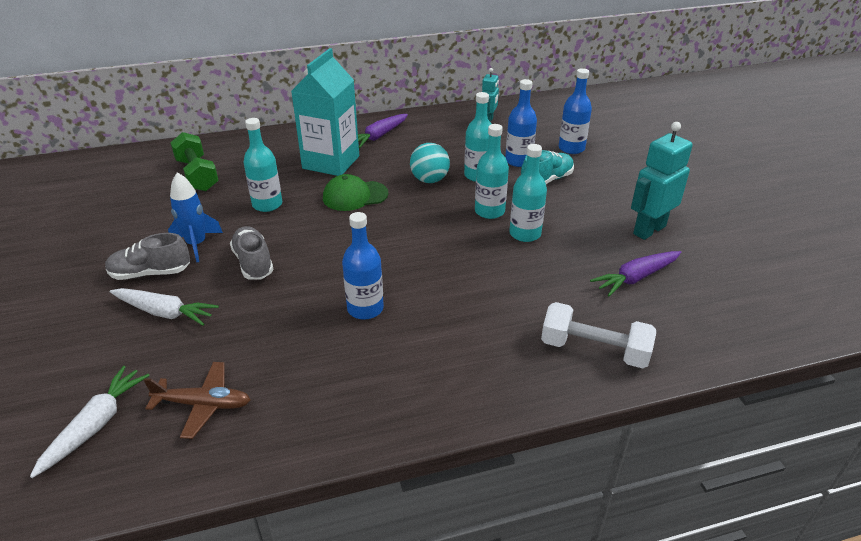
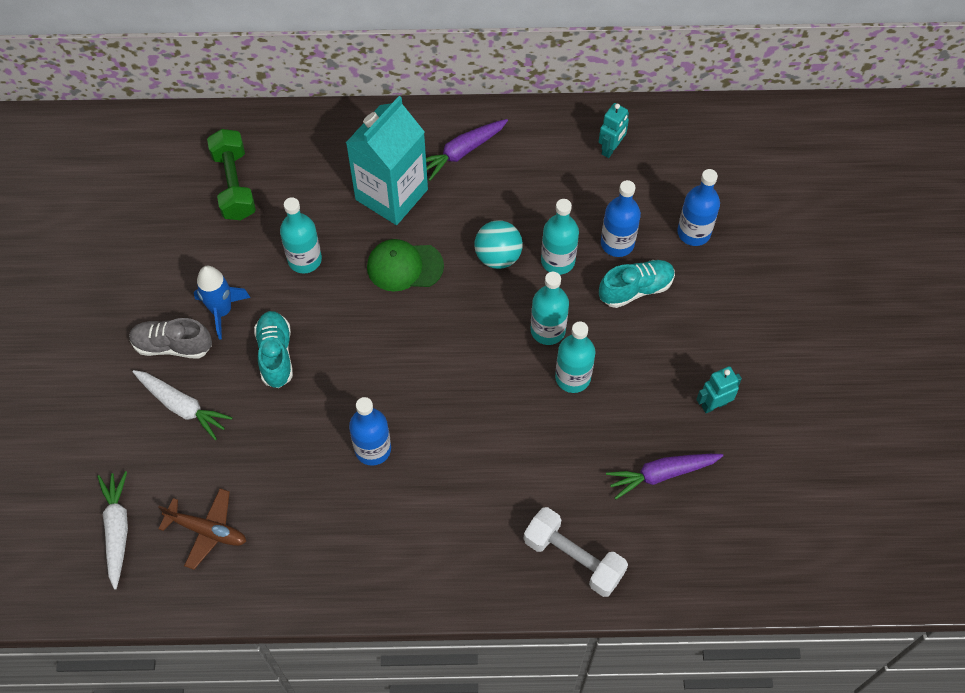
camera: 15 degrees right, 25 degrees up
white carrot [30,366,150,478] -> white carrot turned 45 degrees counterclockwise [97,471,128,590]
grey shoe [230,226,274,280] -> turquoise shoe [254,311,293,388]
turquoise robot [631,122,693,240] -> turquoise robot [696,366,742,413], size x0.60

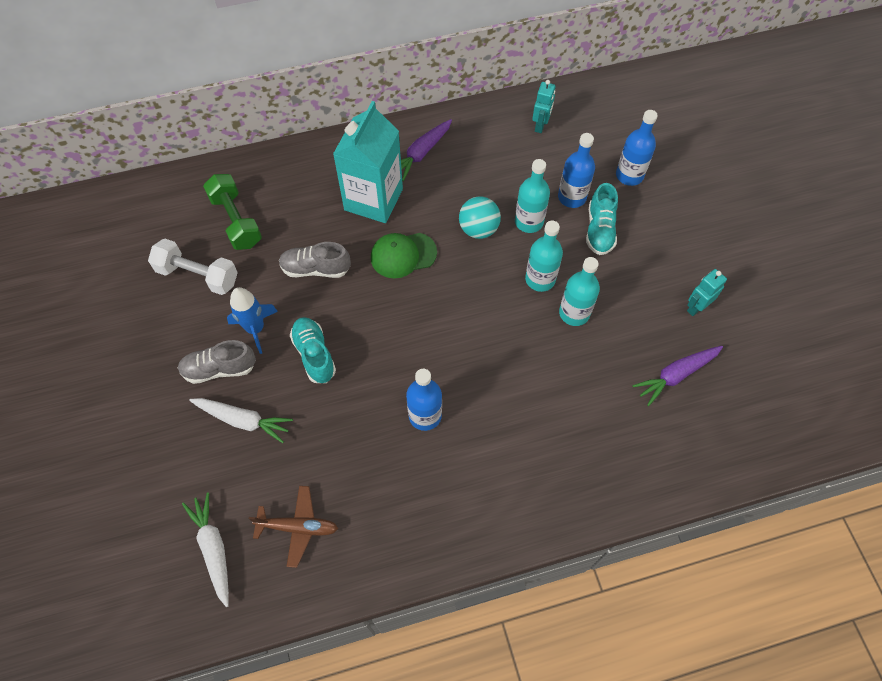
camera: 15 degrees left, 0 degrees up
turquoise bottle [280,197,322,273] -> grey shoe [279,242,351,278]
white dumbbell [524,507,628,597] -> white dumbbell moved to [148,239,238,295]
turquoise shoe [599,260,675,308] -> turquoise shoe turned 135 degrees clockwise [586,183,618,255]

